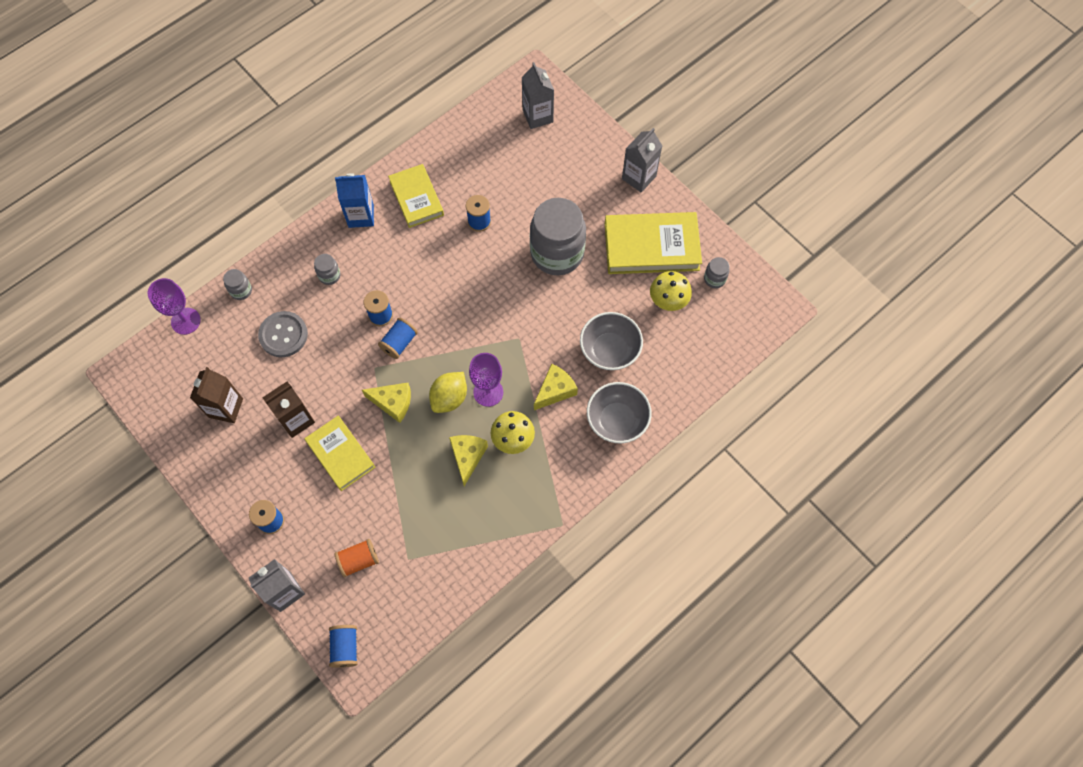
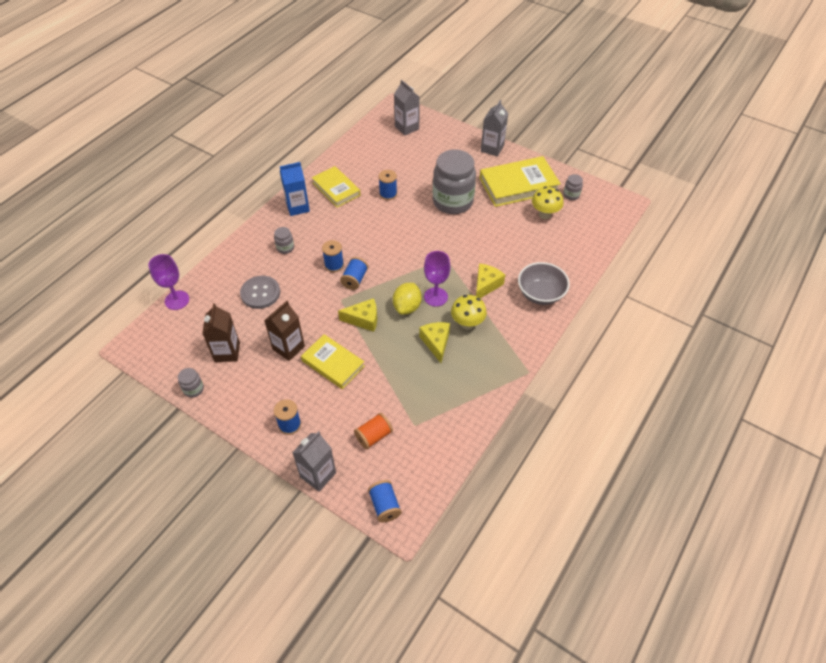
camera: 15 degrees left, 15 degrees down
grey jar [223,269,252,300] -> grey jar moved to [178,368,204,398]
grey bowl [580,312,643,370] -> none

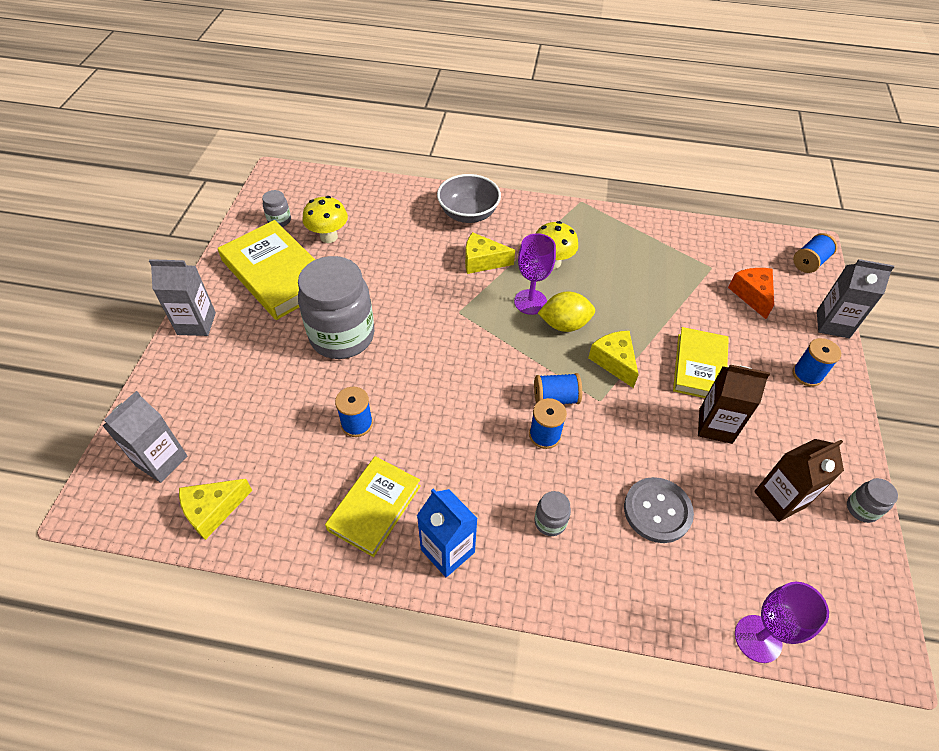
camera: 115 degrees left, 0 degrees up
orange spool [354,413,393,449] -> orange cheese [728,268,774,319]
yellow cheese [419,322,450,363] -> yellow cheese moved to [179,479,253,540]

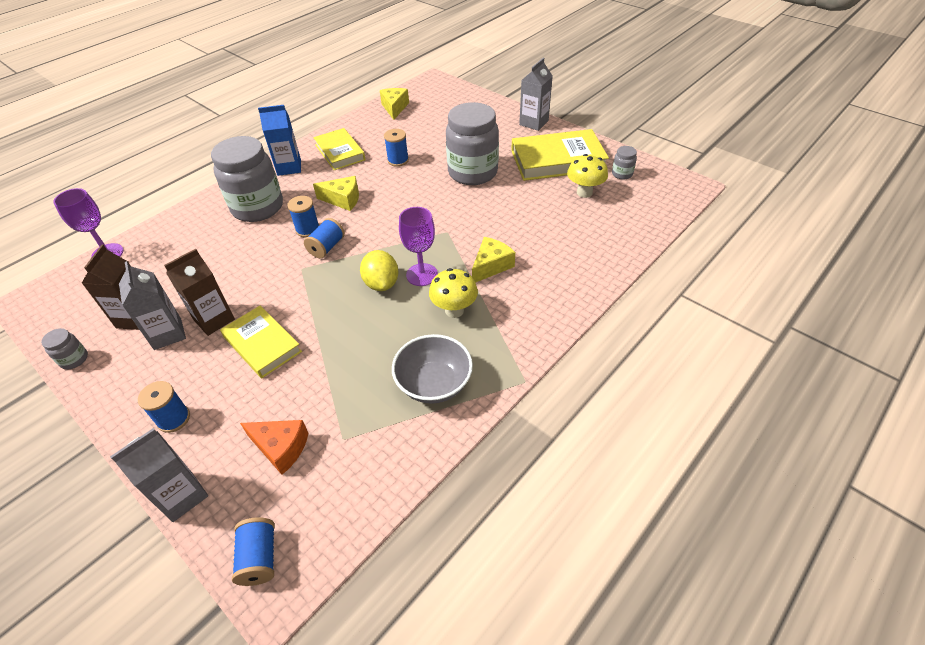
camera: 125 degrees right, 5 degrees down
grey carton [103,391,187,483] -> grey carton moved to [119,261,186,350]
grey bowl [437,174,501,223] -> grey bowl moved to [392,334,473,404]
grey jar [534,491,571,536] -> grey jar [211,136,283,222], size x2.42
yellow lemon [538,291,595,332] -> yellow lemon turned 45 degrees counterclockwise [360,250,398,291]
yellow cheese [588,331,639,388] -> yellow cheese moved to [313,176,359,211]
grey button [624,477,694,543] -> none

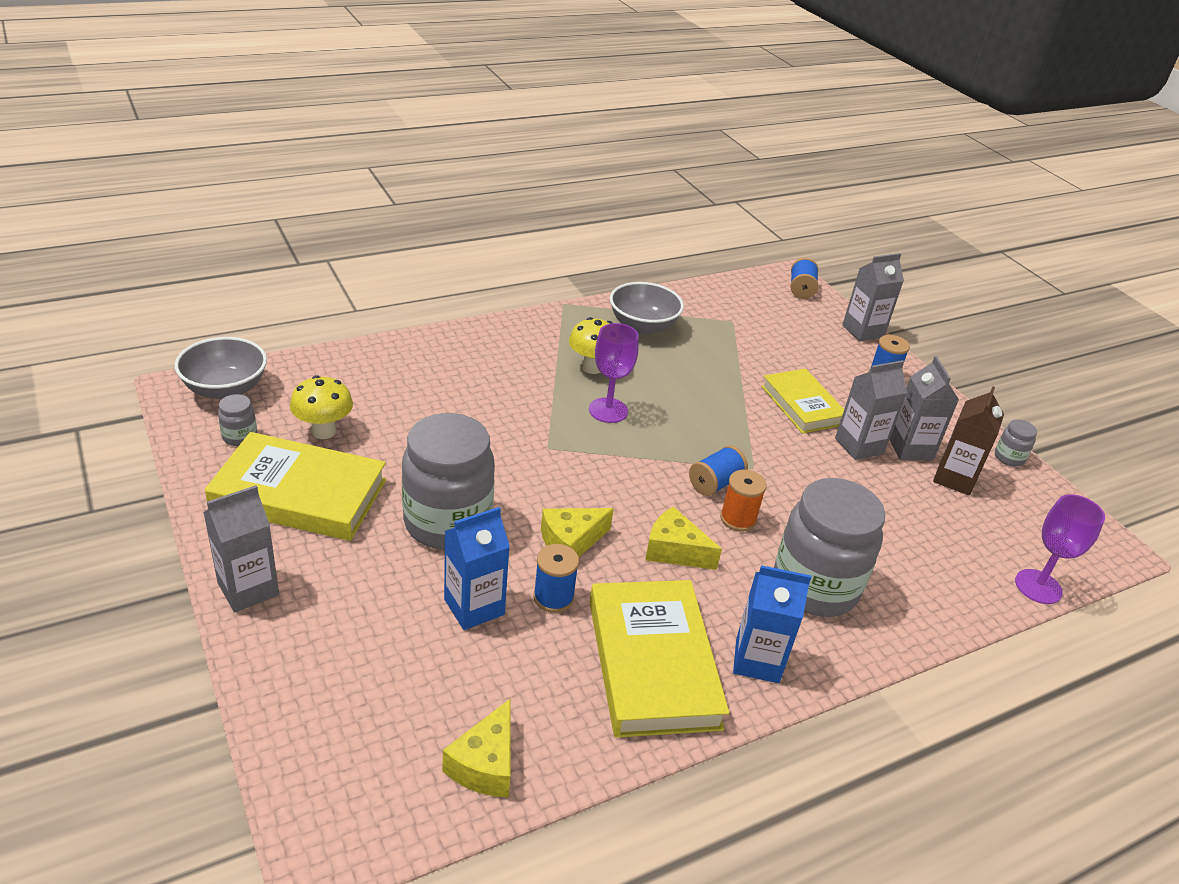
camera: 165 degrees left, 10 degrees down
brown carton [164,249,235,336] -> grey carton [835,360,907,460]
orange cheese [240,420,308,475] -> none
blue spool [287,196,319,237] -> orange spool [720,470,767,532]
yellow book [313,128,366,170] -> yellow book [590,580,729,738], size x1.54
yellow lemon [360,250,398,291] -> none
yellow cheese [472,237,515,283] -> yellow cheese moved to [541,508,614,557]
none -> grey bowl [175,337,267,400]
none -> blue carton [444,507,510,630]

